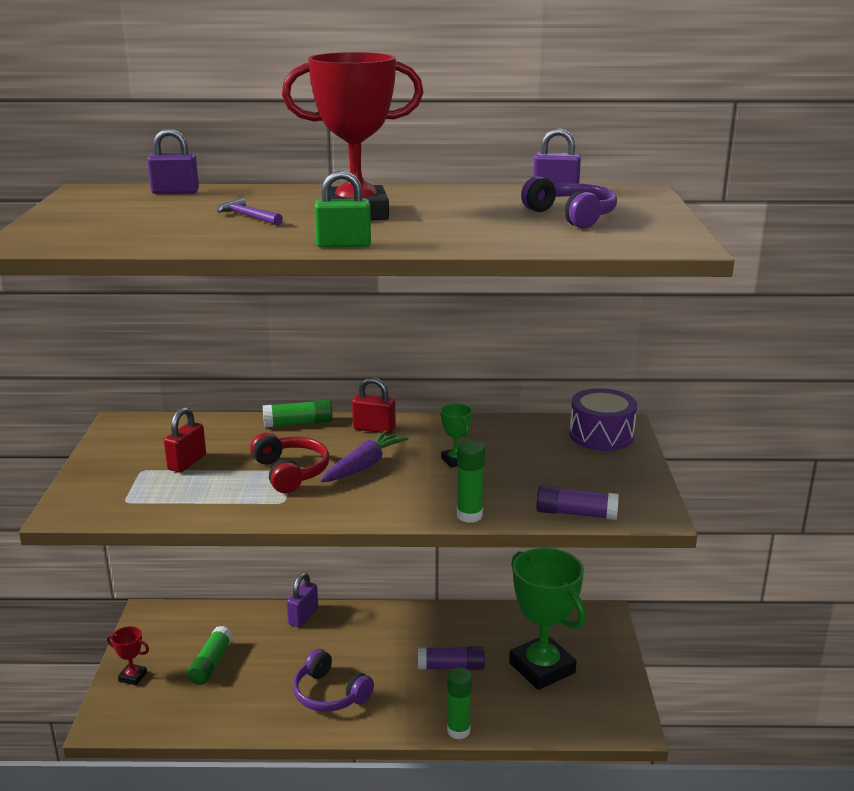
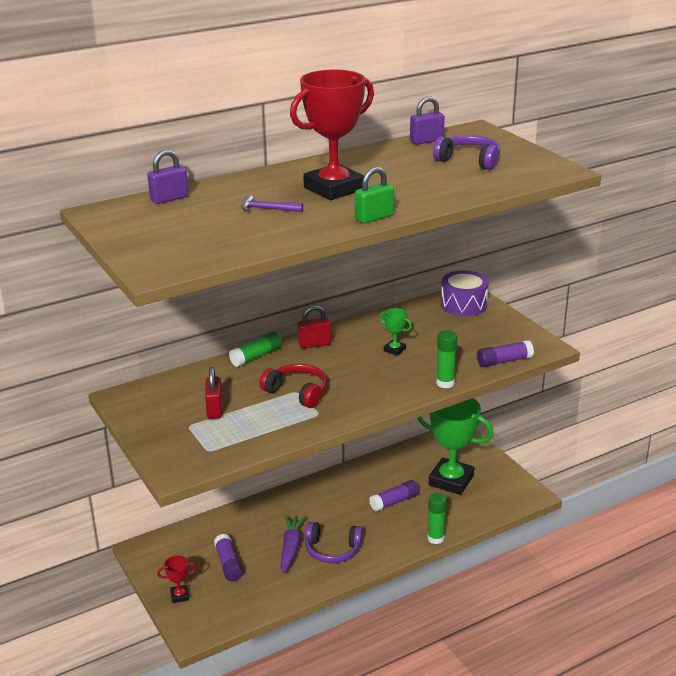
camera: 30 degrees left, 5 degrees up
green glue stick [187,626,233,685] -> purple glue stick [214,534,243,582]
purple padlock [287,572,318,627] -> none
purple carrot [320,430,408,482] -> purple carrot moved to [281,515,306,574]

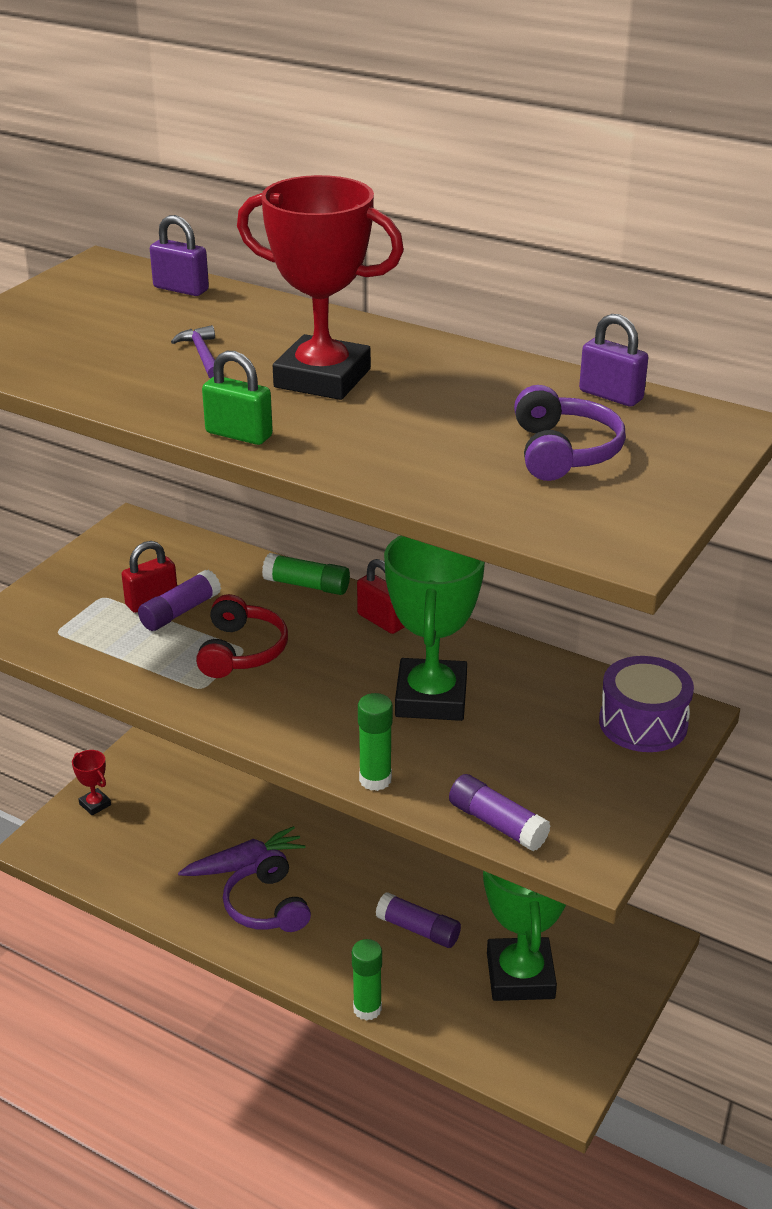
camera: 60 degrees right, 5 degrees up
purple glue stick [214,534,243,582] -> purple glue stick moved to [138,570,221,631]
green trophy [379,308,412,356] -> green trophy [384,536,485,721], size x2.37

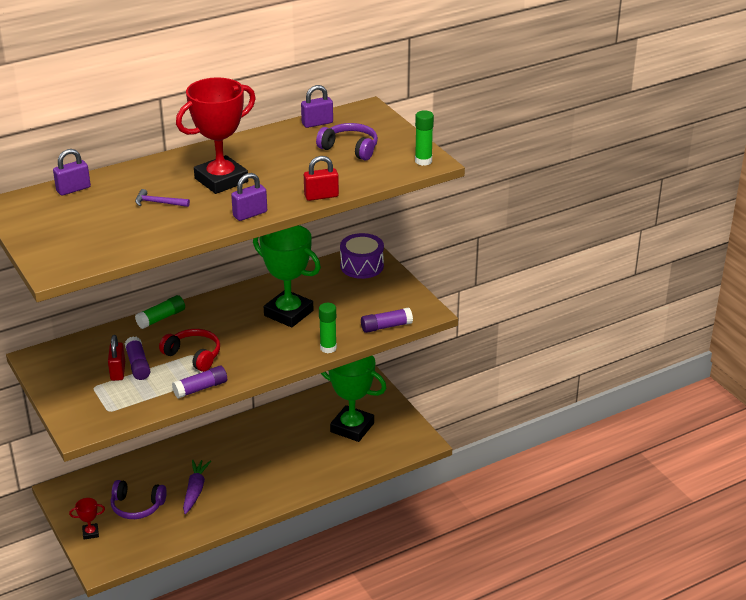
camera: 60 degrees left, 0 degrees up
green padlock [202,351,273,445] -> purple padlock [231,173,267,221]
purple headphones [223,849,311,932] -> purple headphones moved to [111,480,167,519]
green glue stick [352,939,382,1021] -> green glue stick moved to [415,110,434,166]
red padlock [357,559,404,634] -> red padlock moved to [304,156,339,201]
purple glue stick [376,892,461,948] -> purple glue stick moved to [172,366,227,399]

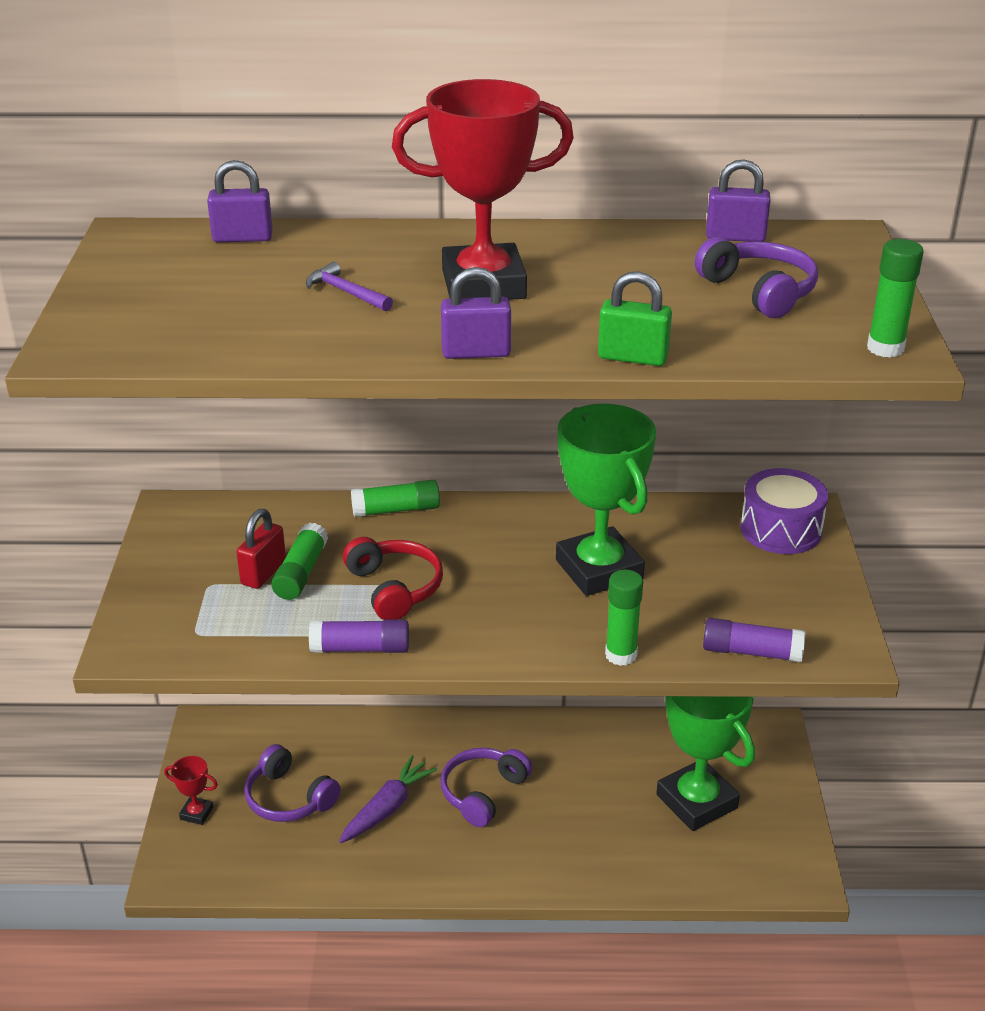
camera: 30 degrees right, 0 degrees up
purple glue stick [125,336,150,380] -> green glue stick [271,523,328,600]
red padlock [304,156,339,201] -> green padlock [598,271,672,366]
none -> purple headphones [441,748,532,827]

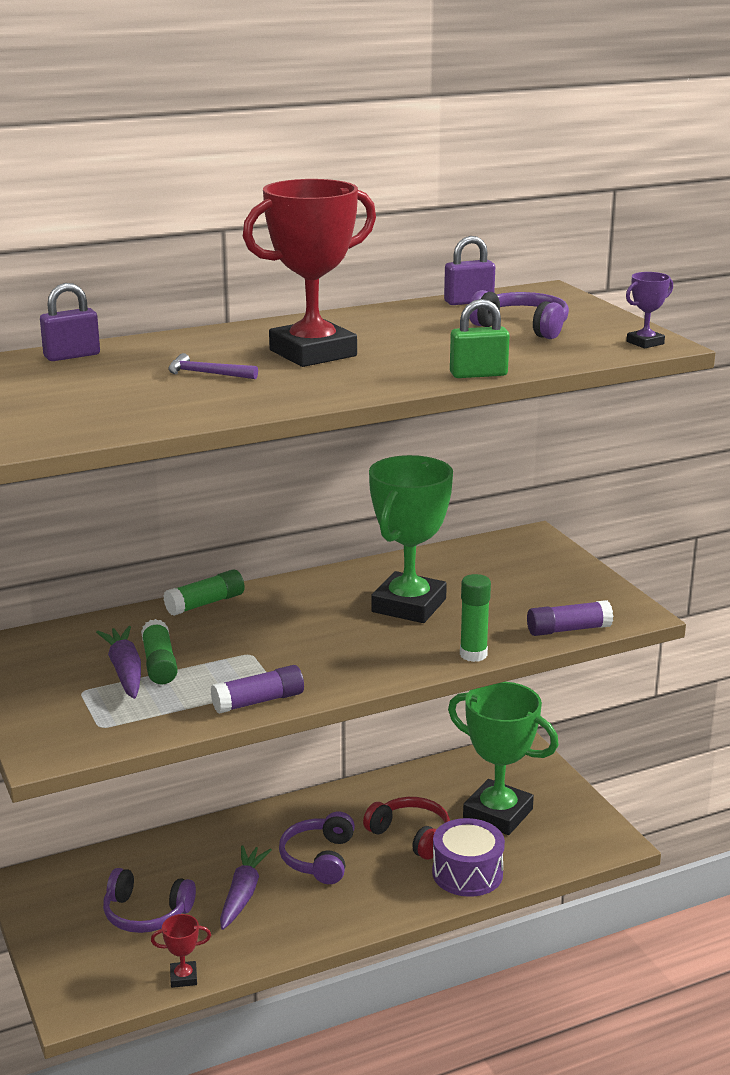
camera: 25 degrees left, 10 degrees down
red trophy [164,756,218,825] -> red trophy moved to [151,914,211,988]
red padlock [237,509,286,589] -> purple carrot [96,626,141,699]
red headphones [343,537,443,620] -> red headphones moved to [363,797,450,860]
purple padlock [441,267,511,359] -> none
green trophy [556,404,656,596] -> green trophy turned 75 degrees clockwise [369,455,453,623]
purple drum [741,468,828,554] -> purple drum moved to [432,818,505,897]
green glue stick [867,239,924,358] -> purple trophy [626,272,673,349]

